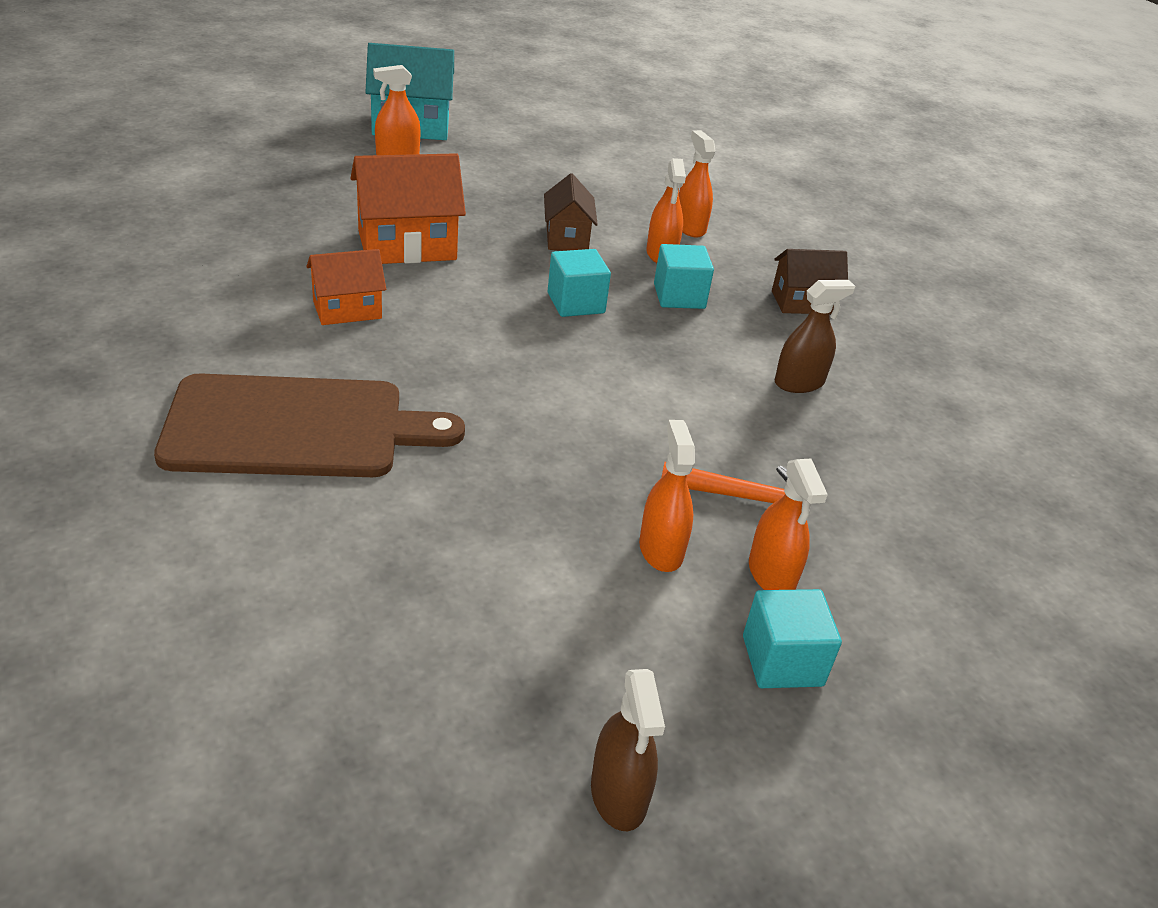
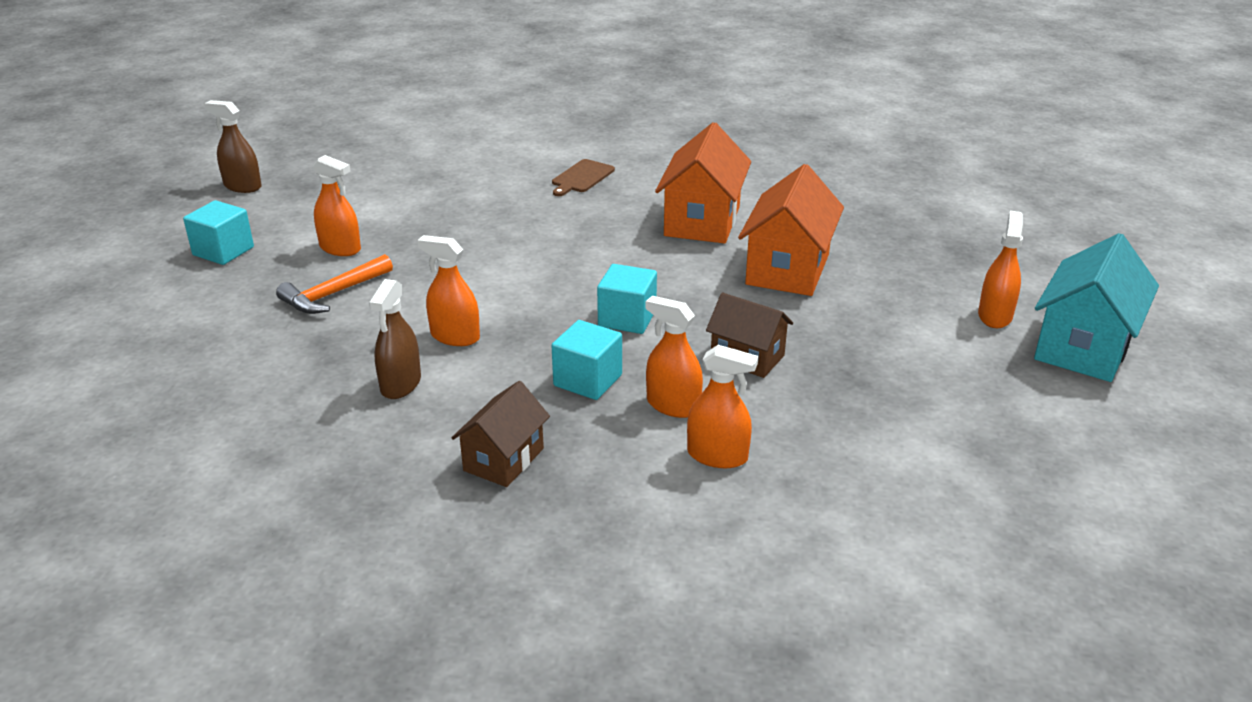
camera: 130 degrees right, 5 degrees down
brown cutting board [154,373,465,477] -> brown cutting board [552,159,615,196], size x0.42
orange house [306,249,386,325] -> orange house [655,122,751,244], size x1.63
orange spray bottle [749,459,828,590] -> orange spray bottle moved to [417,235,480,346]

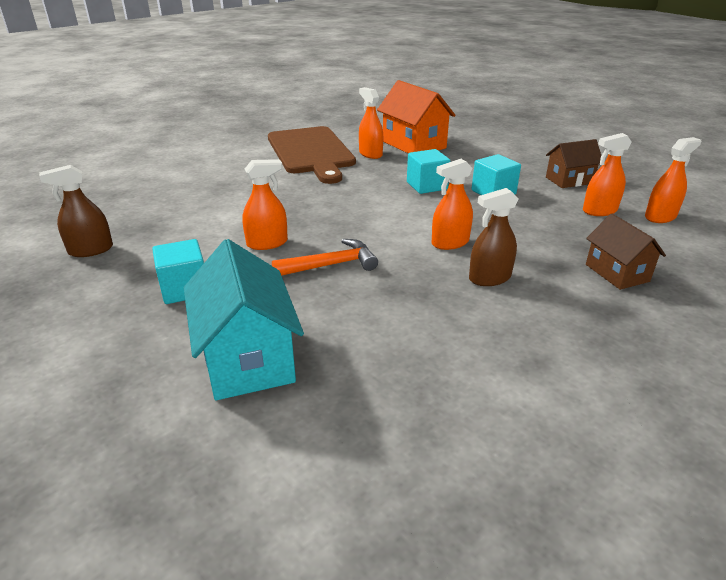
camera: 50 degrees left, 0 degrees up
orange hammer [276,254,393,314] -> orange hammer turned 105 degrees counterclockwise [272,239,378,276]
brown spray bottle [369,279,421,399] -> brown spray bottle turned 105 degrees clockwise [469,188,518,286]
turquoise cube [551,320,622,400] -> turquoise cube moved to [407,149,450,194]
brown cutting board [552,159,615,196] -> brown cutting board [268,126,356,184], size x2.38
orange house [738,164,844,296] -> none
orange spray bottle [978,211,1023,328] -> orange spray bottle moved to [359,87,383,159]
turquoise house [1034,233,1159,382] -> turquoise house moved to [184,239,304,400]

